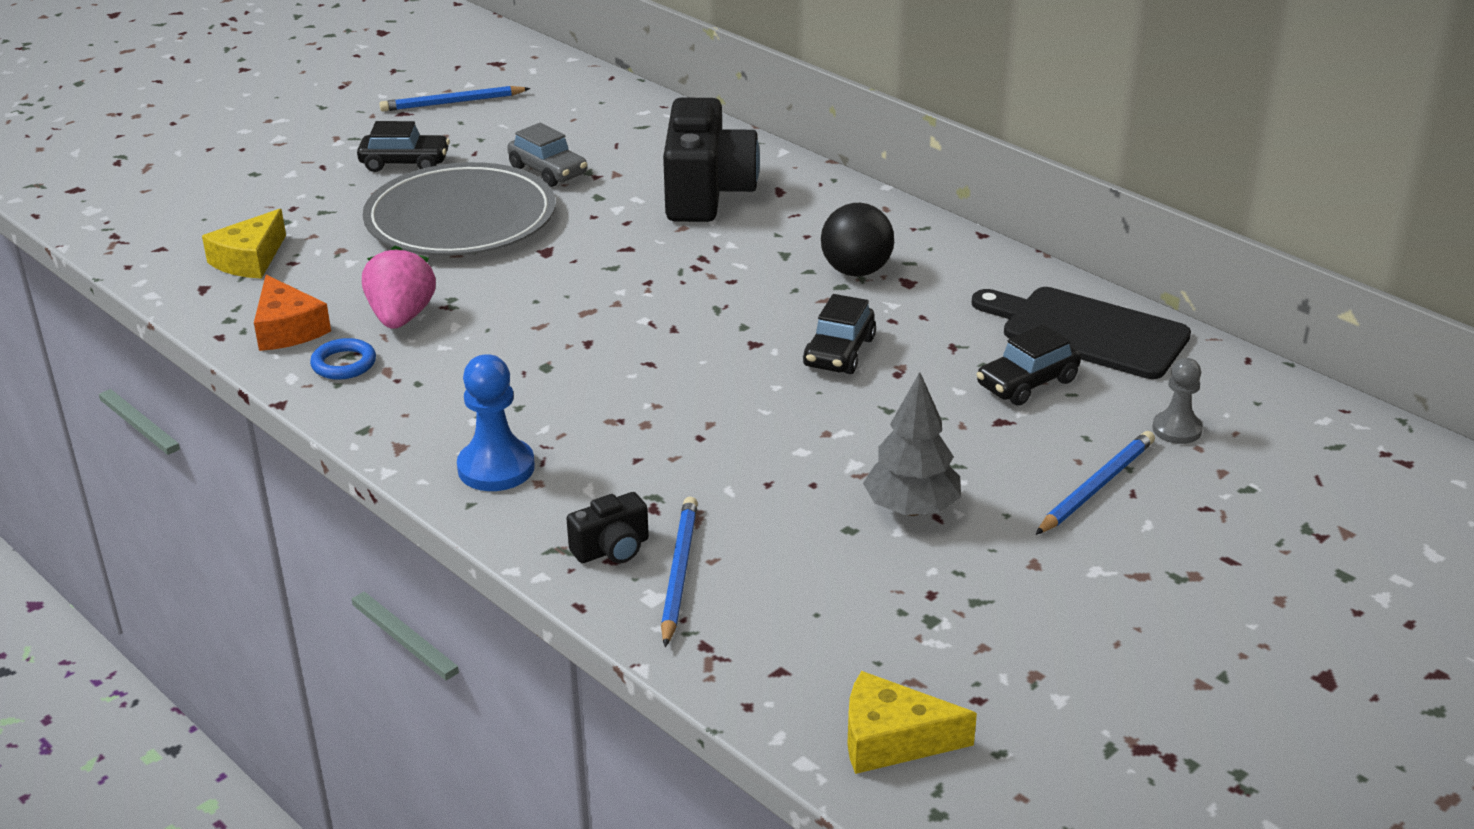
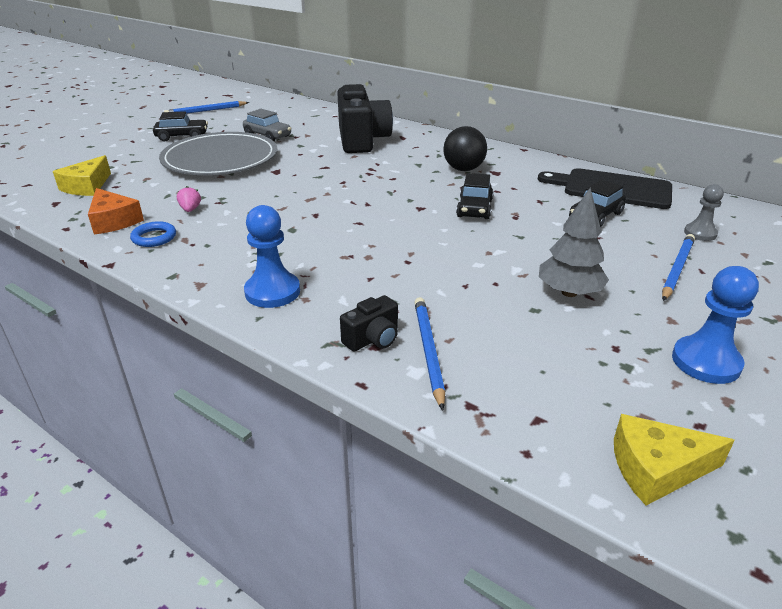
camera: 10 degrees left, 0 degrees up
pink strawberry [362,245,436,329] -> pink strawberry [177,186,201,212], size x0.49
none -> blue pawn [672,266,759,384]

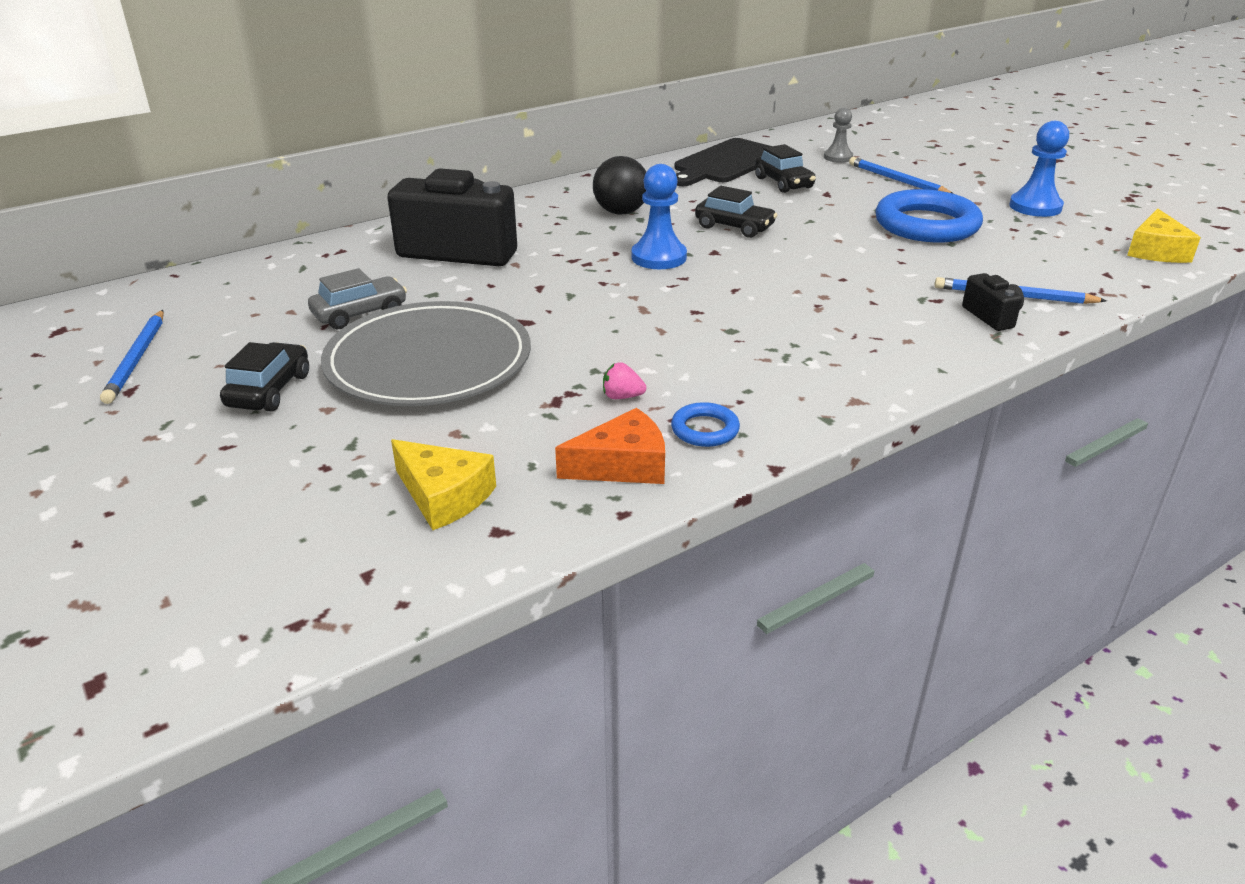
camera: 70 degrees left, 0 degrees up
blue pawn [244,205,300,308] -> blue pawn moved to [631,164,687,269]
grey tree [539,188,609,297] -> blue ring [875,189,983,243]

